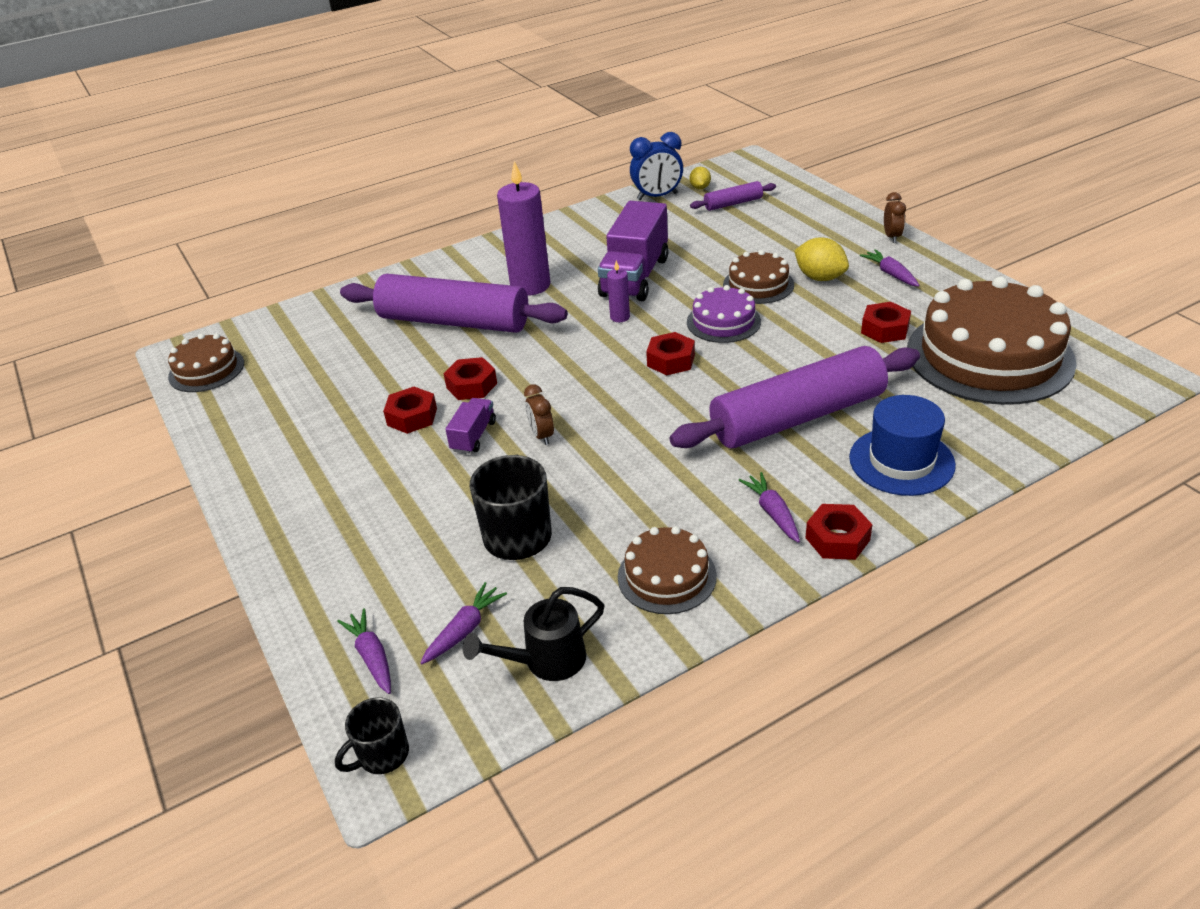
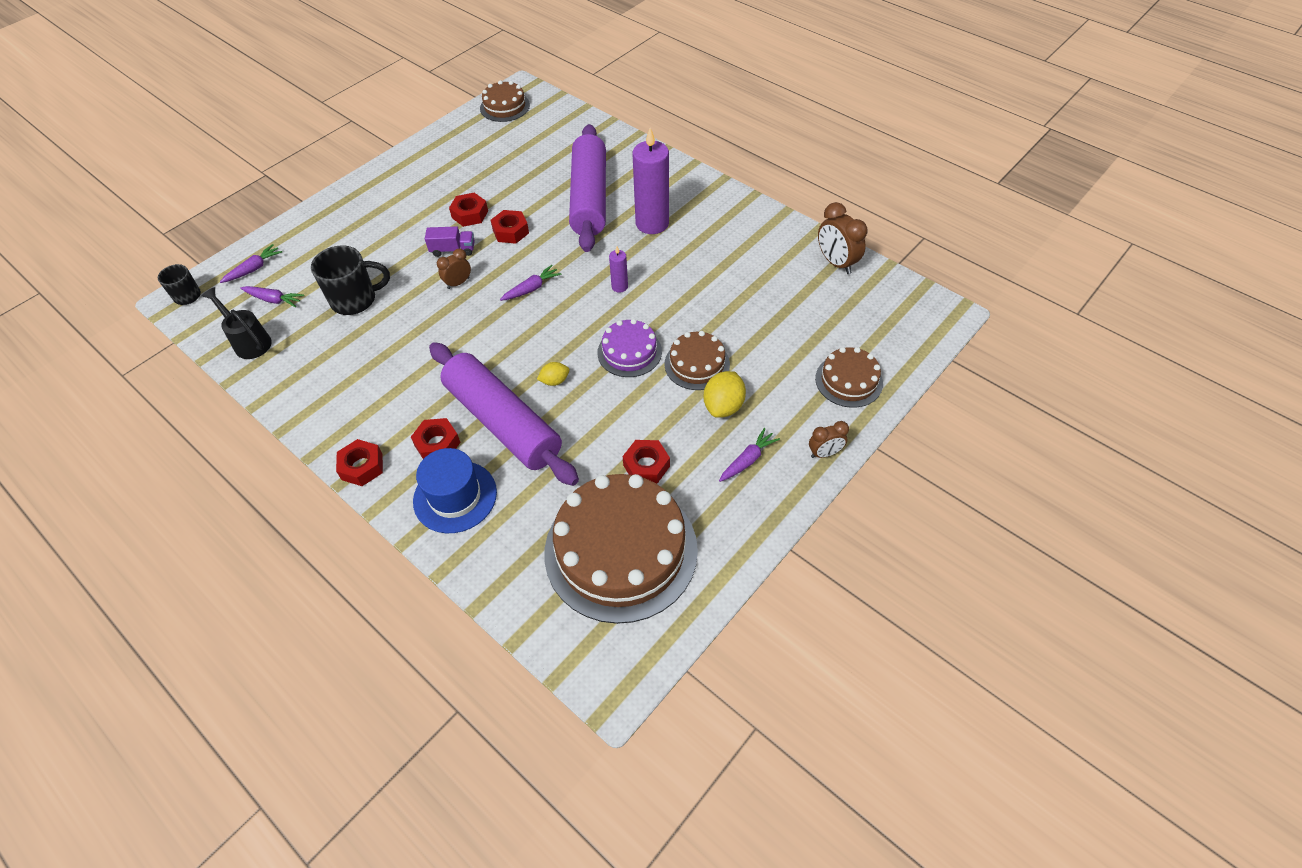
camera: 70 degrees right, 15 degrees up
purple truck [598,201,668,301] -> none
brown cake [618,526,717,614] -> brown cake moved to [815,347,883,408]
blue clock [630,132,683,200] -> brown clock [818,202,867,274]
red nut [646,332,695,375] -> red nut moved to [411,418,461,459]
yellow lemon [690,167,711,189] -> yellow lemon moved to [537,362,569,386]
purple rolling pin [690,181,776,211] -> none
purple carrot [739,472,800,543] -> purple carrot moved to [500,265,562,301]

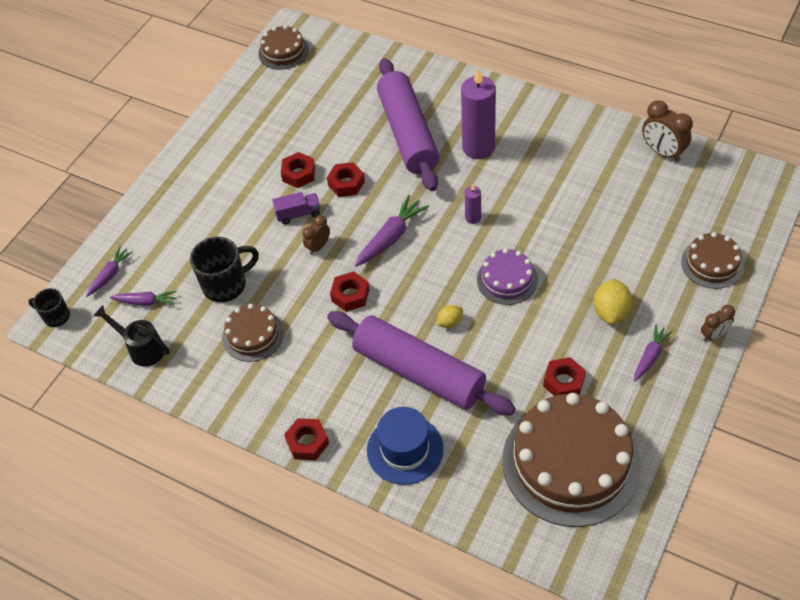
camera: 10 degrees left, 0 degrees up
red nut [411,418,461,459] -> red nut moved to [330,271,369,312]
purple carrot [500,265,562,301] -> purple carrot [355,195,429,267], size x1.55
brown cake [664,331,730,390] -> brown cake moved to [222,304,284,362]

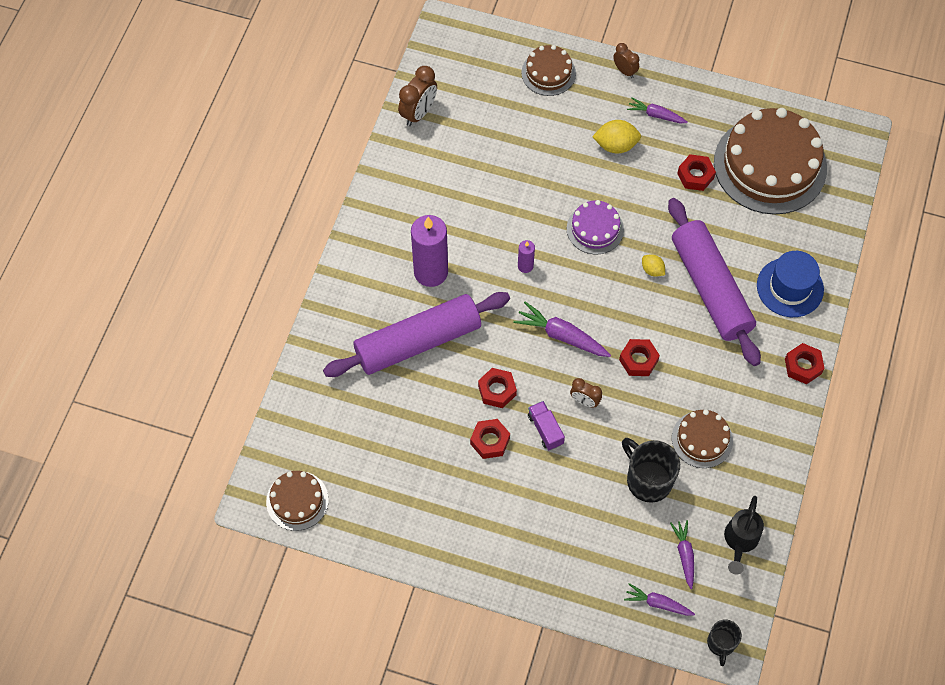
camera: 105 degrees left, 10 degrees up
purple rolling pin [327,311,516,415] -> purple rolling pin turned 45 degrees counterclockwise [668,198,761,366]

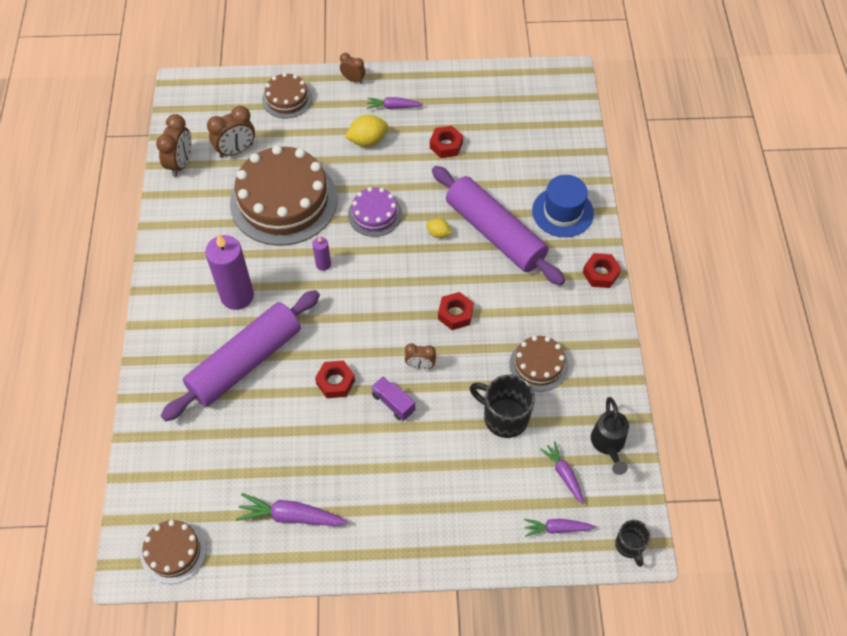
camera: 20 degrees left, 5 degrees down
red nut [470,419,510,459] -> none
purple carrot [513,301,611,357] -> purple carrot moved to [236,493,348,526]
brown cake [714,108,827,215] -> brown cake moved to [230,145,337,246]
none -> brown clock [207,106,255,158]

